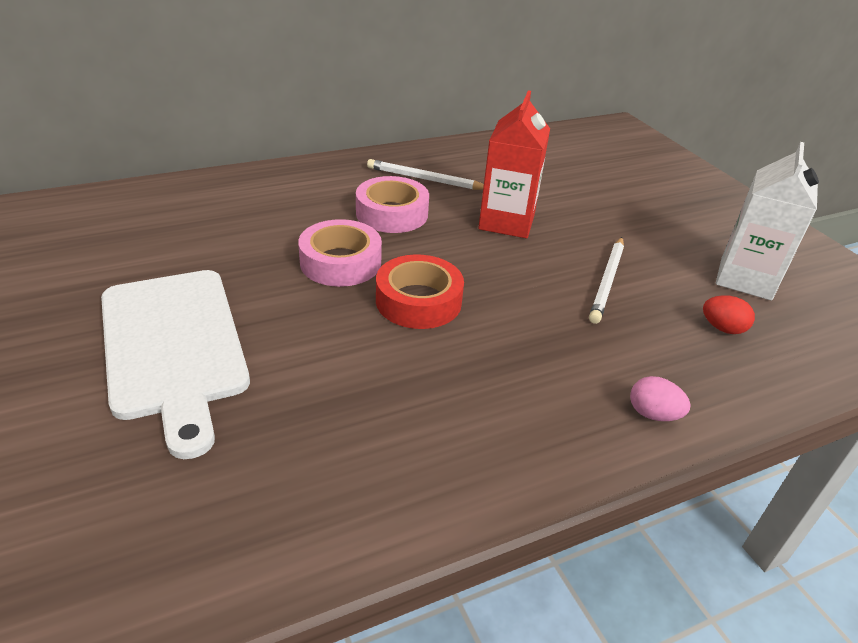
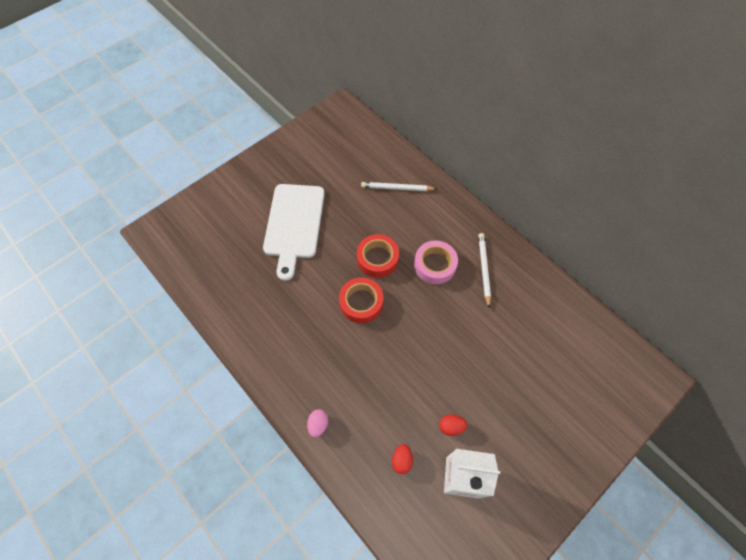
camera: 75 degrees right, 25 degrees up
white cutting board [101,270,250,459] -> white cutting board turned 45 degrees counterclockwise [263,184,325,281]
pink tape [298,219,382,287] -> red tape [357,234,399,278]
red carton [478,90,550,238] -> none
white pencil [589,237,624,324] -> white pencil moved to [361,182,437,191]
none -> red egg [439,414,467,436]

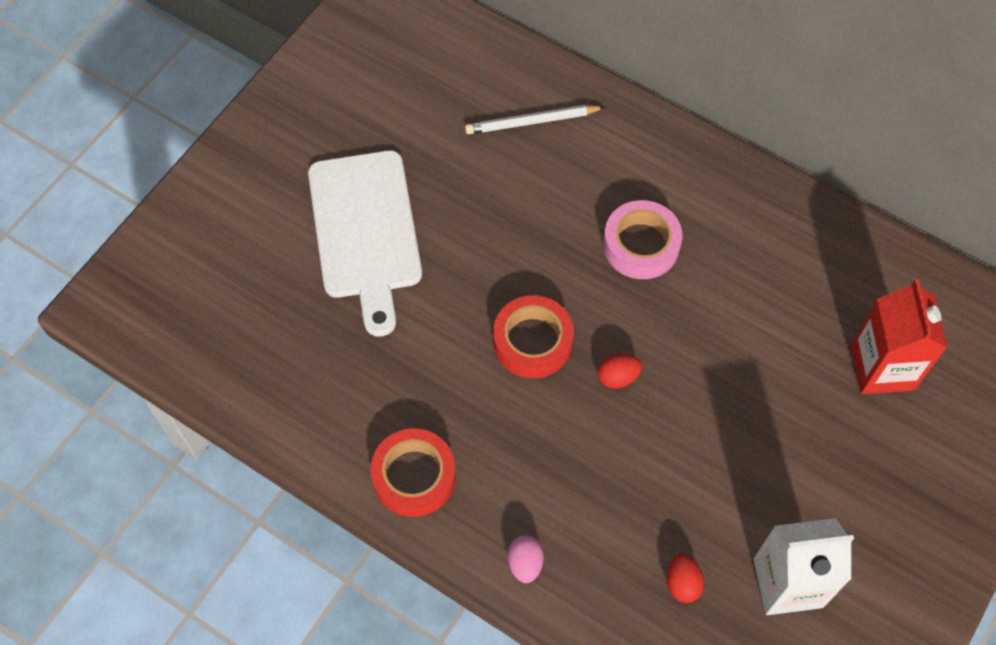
camera: 15 degrees left, 0 degrees up
red tape [357,234,399,278] -> red tape moved to [370,428,456,517]
red egg [439,414,467,436] -> red egg moved to [597,354,642,389]
white pencil [478,233,491,307] -> none
none -> red carton [851,279,947,394]

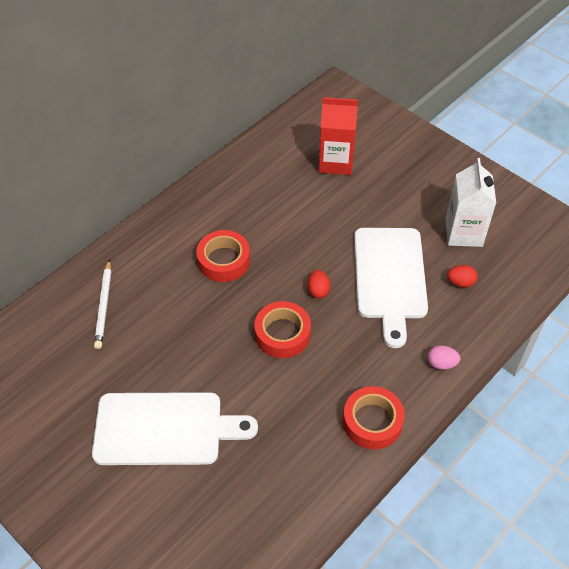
camera: 80 degrees left, 10 degrees down
pink tape [603,200,682,279] -> red tape [196,230,250,282]
none -> white cutting board [354,228,428,348]

